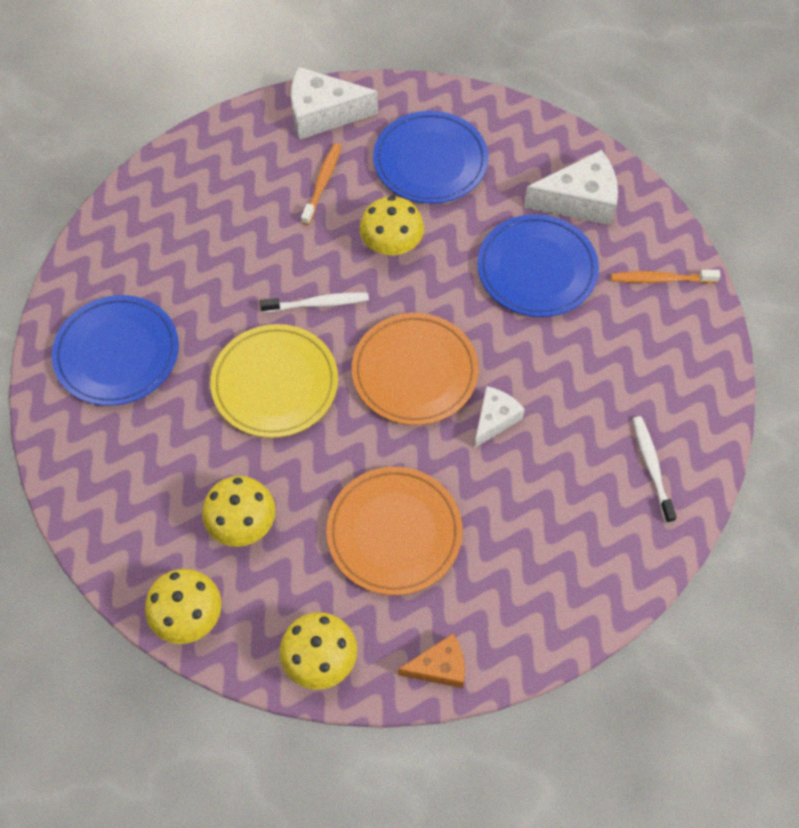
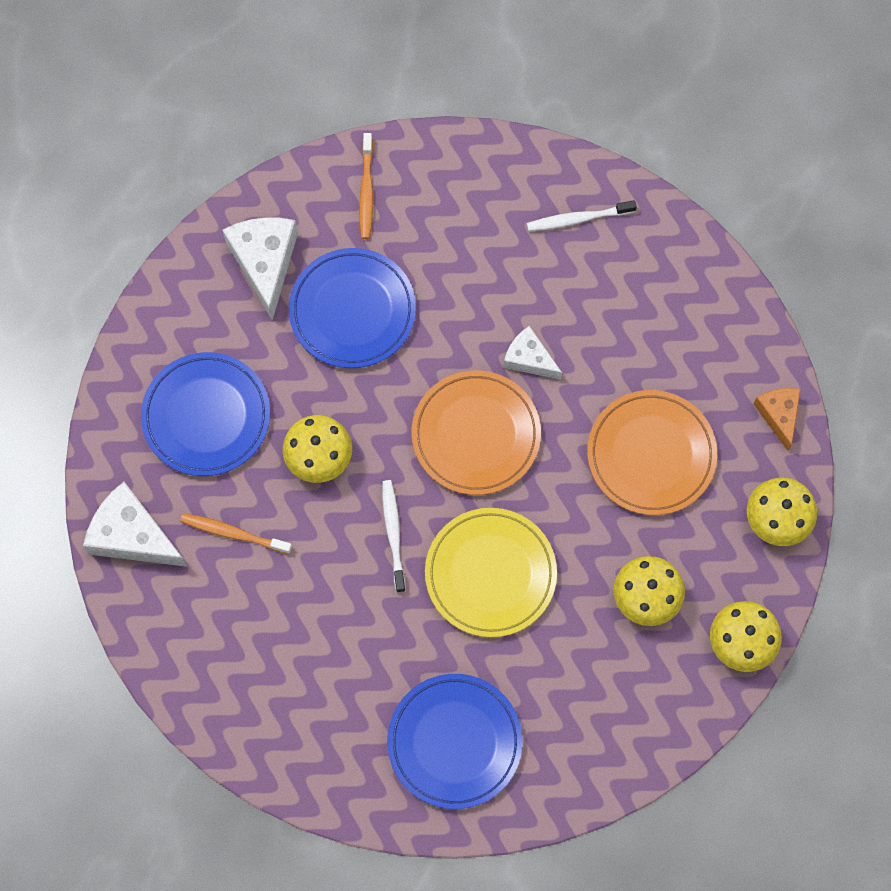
camera: 90 degrees left, 10 degrees up
white cheese [291,67,378,139] -> white cheese turned 120 degrees clockwise [83,482,187,567]

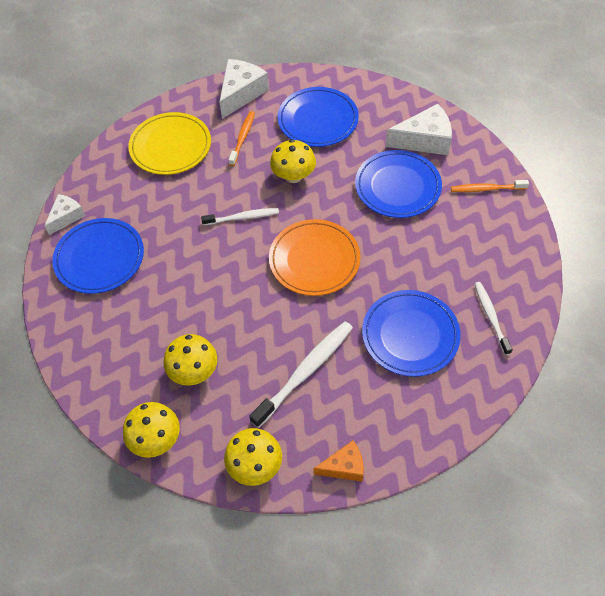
camera: 90 degrees right, 15 degrees down
yellow plate [425,508,557,637] -> yellow plate moved to [128,112,211,175]
white cheese [504,326,562,380] -> white cheese moved to [44,194,85,235]
orange plate [587,390,717,515] -> white toothbrush [249,321,353,428]
none -> blue plate [362,290,461,377]

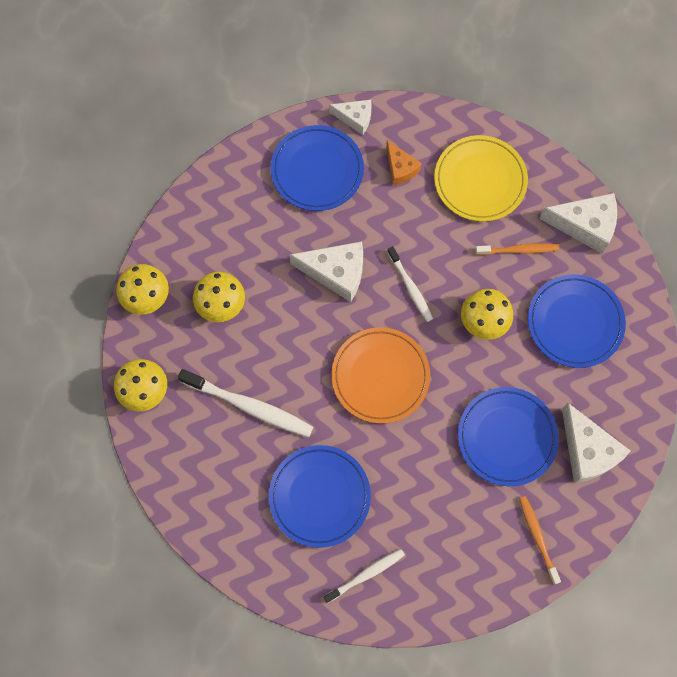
camera: 70 degrees right, 15 degrees up
orange cheese [313,441,364,482] -> orange cheese moved to [386,140,422,186]
none -> white cheese [290,241,363,302]

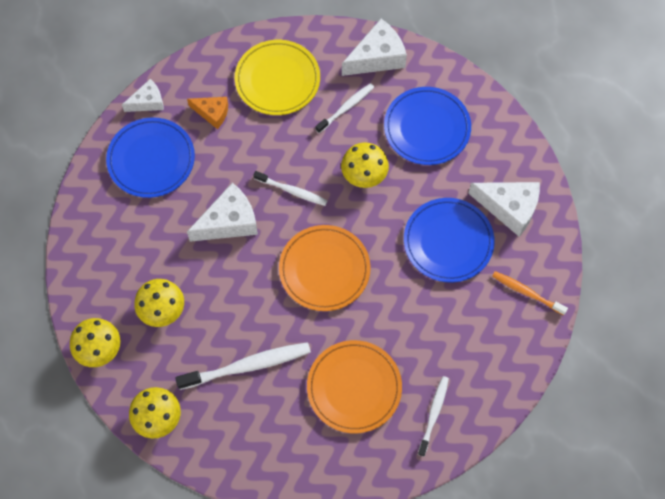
camera: 40 degrees left, 5 degrees down
blue plate [269,445,371,548] -> orange plate [307,340,402,433]
orange toothbrush [475,243,559,255] -> white toothbrush [315,83,374,133]

